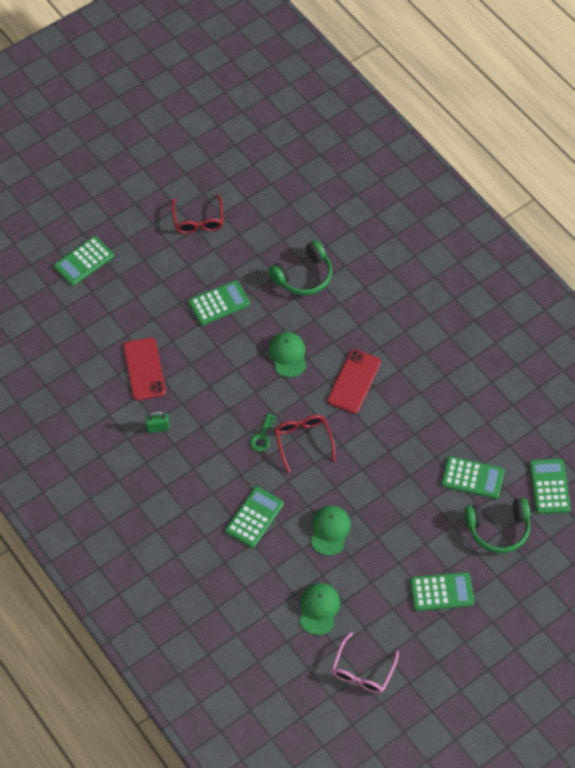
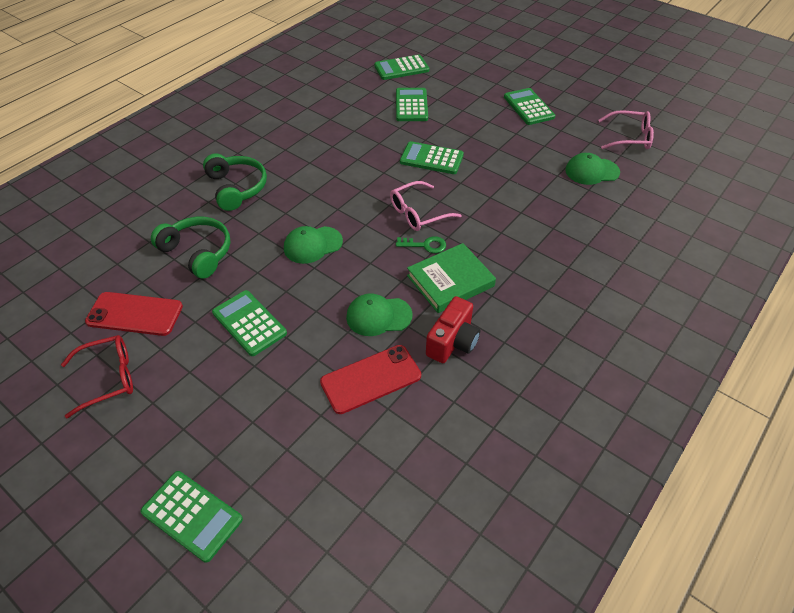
camera: 105 degrees left, 10 degrees down
green padlock [145,411,170,433] -> red camera [426,296,480,363]
green calculator [225,487,284,548] -> green calculator moved to [400,141,464,174]
red glasses [275,415,336,473] -> pink glasses [390,181,462,231]
green cap [311,505,351,556] -> green cap moved to [346,293,413,336]
red phone [327,349,381,413] -> red phone moved to [85,292,183,336]
green headphones [464,498,530,553] -> green headphones moved to [203,153,267,211]
none -> green book [407,243,496,313]

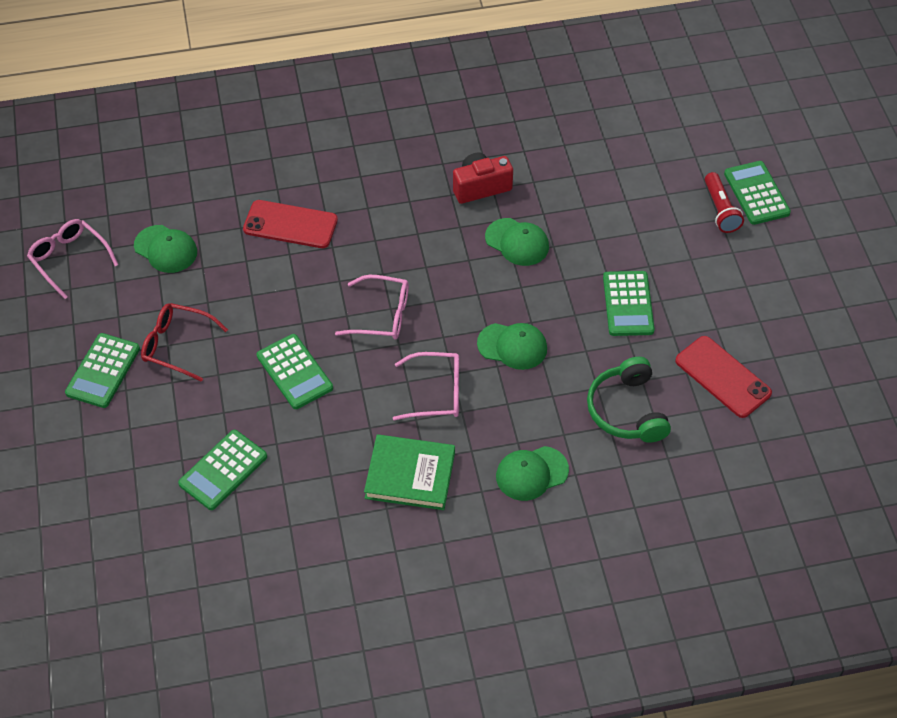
camera: 140 degrees left, 5 degrees up
red glasses [61,335,133,419] -> red glasses moved to [141,303,228,382]
green headphones [203,153,267,211] -> green cap [496,446,569,501]
red phone [320,345,421,414] -> red phone moved to [243,200,338,248]
green calculator [374,55,429,80] -> none
green key [396,236,446,253] -> none
green book [407,243,496,313] -> green book moved to [364,434,455,510]
none -> pink glasses [393,352,459,420]
none -> red flashlight [705,172,744,233]

